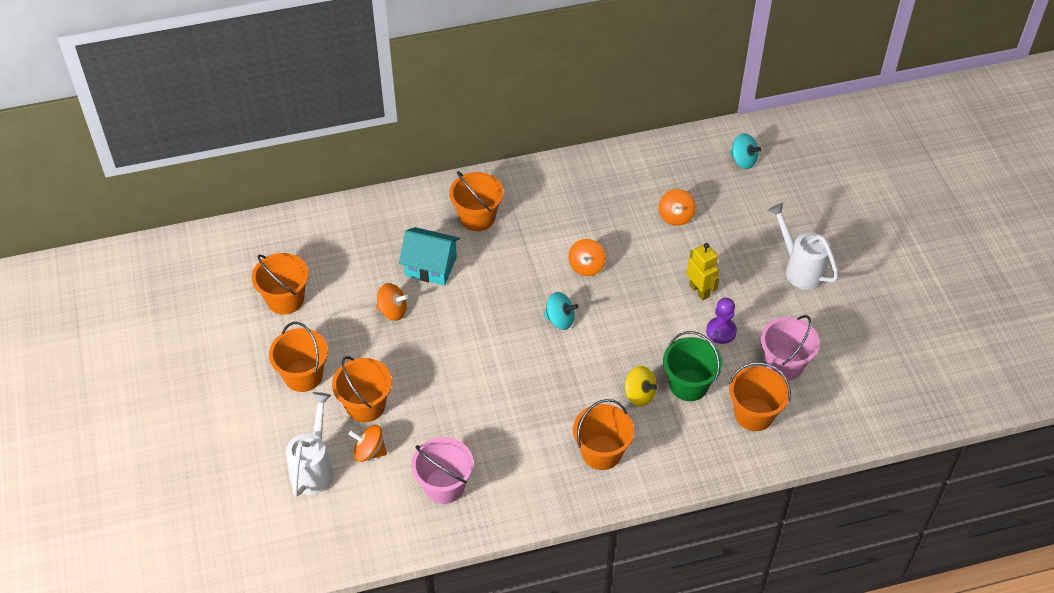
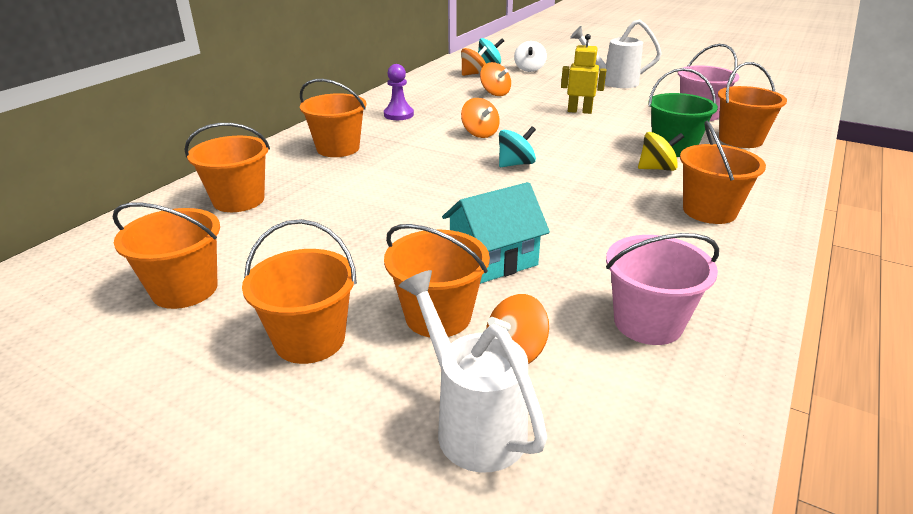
camera: 45 degrees left, 20 degrees down
orange spinning top [376,283,408,321] -> orange spinning top moved to [461,46,487,76]
turquoise house [399,227,460,285] -> turquoise house moved to [442,182,550,284]
purple pawn [706,298,737,344] -> purple pawn moved to [384,64,414,120]
none -> orange bucket [185,123,270,212]
none -> white spinning top [514,41,547,72]

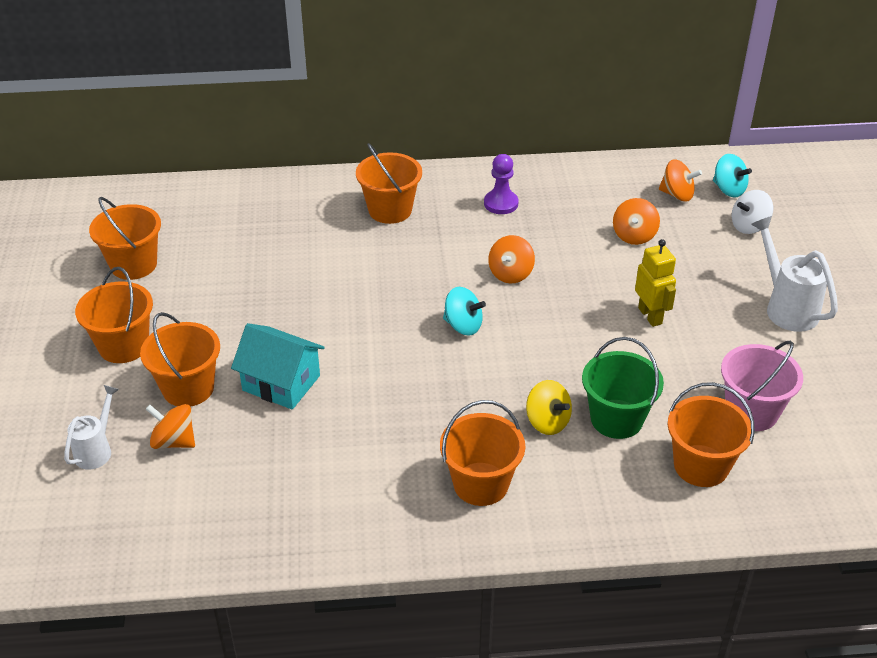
camera: 55 degrees right, 10 degrees up
orange bucket [185,123,270,212] -> none
white watering can [399,270,548,473] -> white watering can [64,385,119,469], size x0.63
pink bucket [606,233,719,345] -> none

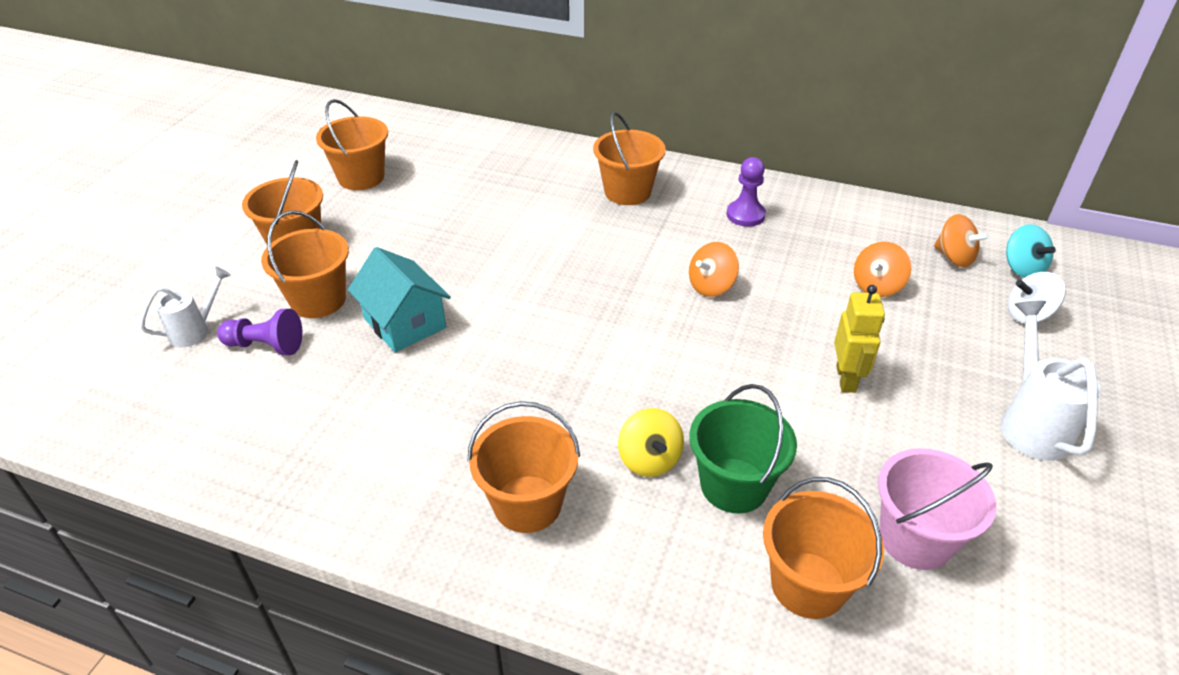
camera: 25 degrees right, 0 degrees up
orange spinning top [146,404,195,449] -> purple pawn [217,309,303,355]
turquoise spinning top [443,287,486,336] -> none

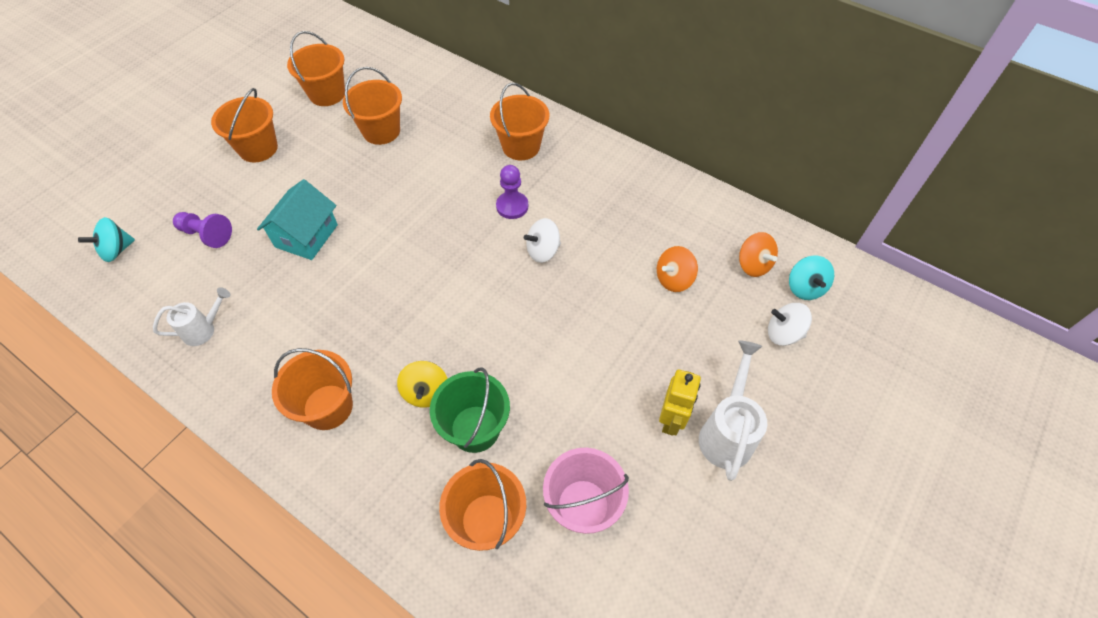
camera: 15 degrees right, 15 degrees up
white watering can [139,267,231,347] -> white watering can moved to [153,287,230,346]
orange bucket [261,210,349,318] -> orange bucket moved to [343,67,402,145]
turquoise house [348,247,451,352] -> turquoise house turned 45 degrees clockwise [257,179,338,260]
orange spinning top [689,242,739,297] -> white spinning top [524,218,561,263]
purple pawn [727,157,766,227] -> purple pawn moved to [496,165,528,219]
yellow robot [834,285,885,393] -> yellow robot moved to [659,370,701,436]
none -> turquoise spinning top [78,217,135,262]

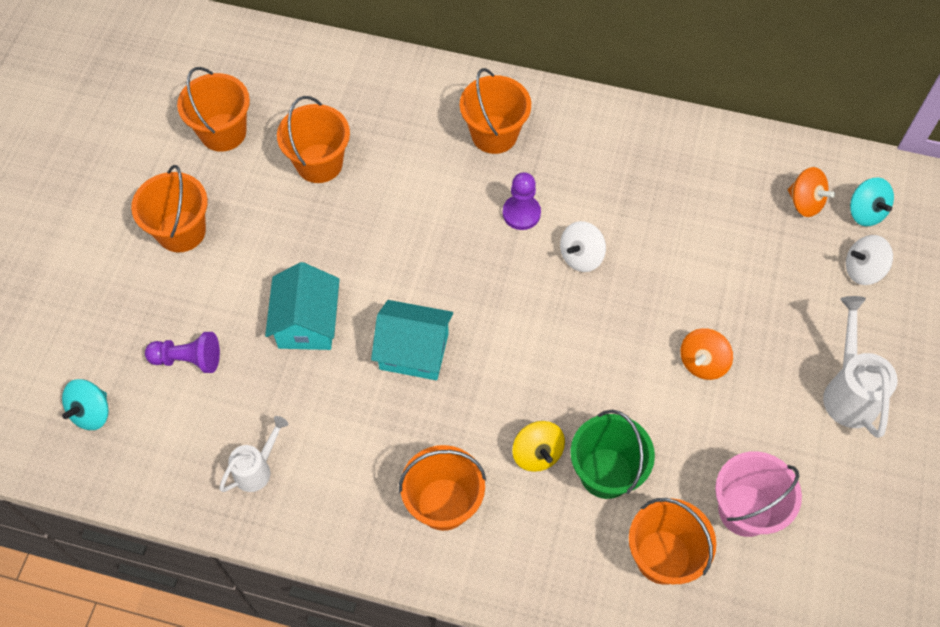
camera: 20 degrees left, 5 degrees up
orange spinning top [657,246,698,292] -> orange spinning top moved to [680,328,733,380]
yellow robot [659,370,701,436] -> none
none -> turquoise house [371,300,453,380]

